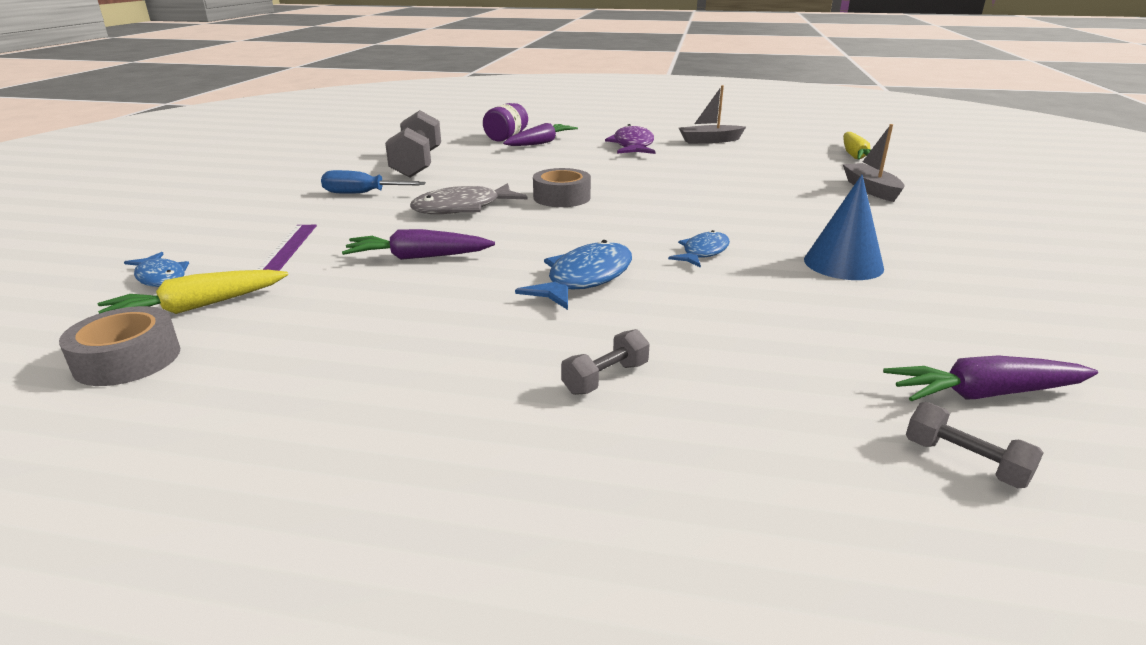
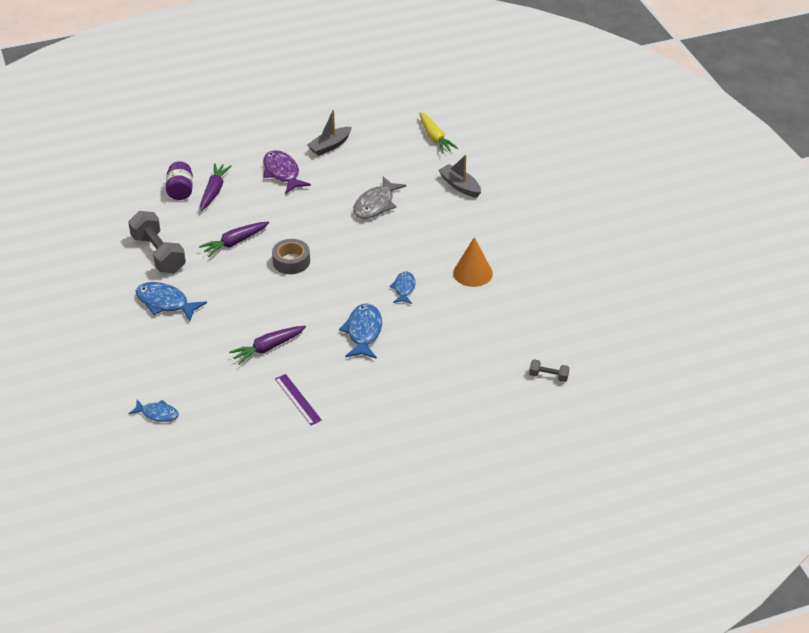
camera: 30 degrees left, 15 degrees up
grey tape [59,306,180,386] -> none
yellow carrot [98,270,288,314] -> none
purple ruler [257,225,317,271] -> purple ruler moved to [275,374,322,425]
blue screwdriver [321,170,426,194] -> blue fish [136,282,207,321]
grey fish [410,183,527,214] -> grey fish moved to [353,177,406,219]
grey dumbbell [561,329,650,395] -> none
blue cone [804,174,884,280] -> orange cone [453,237,493,287]
purple carrot [883,355,1098,401] -> purple carrot moved to [199,221,269,257]

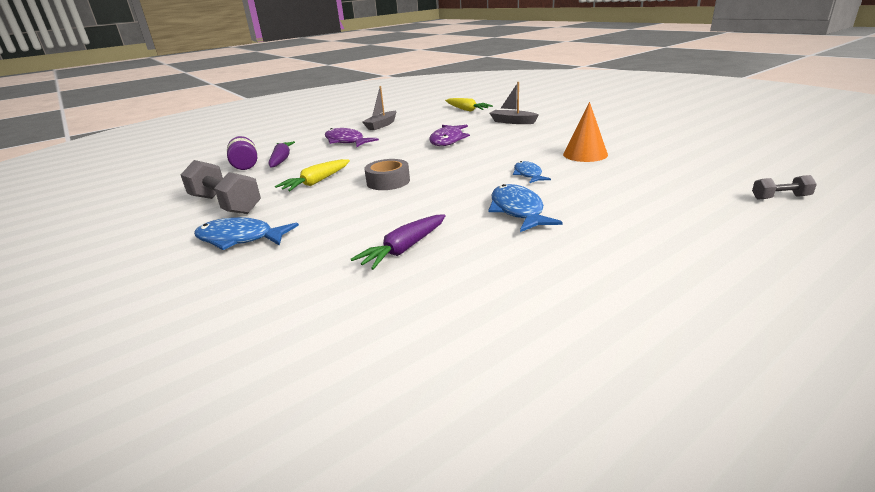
camera: 15 degrees left, 15 degrees down
blue fish [129,400,179,422] -> none
purple carrot [199,221,269,257] -> yellow carrot [275,159,350,191]
purple ruler [275,374,322,425] -> none
grey fish [353,177,406,219] -> purple fish [429,125,470,146]

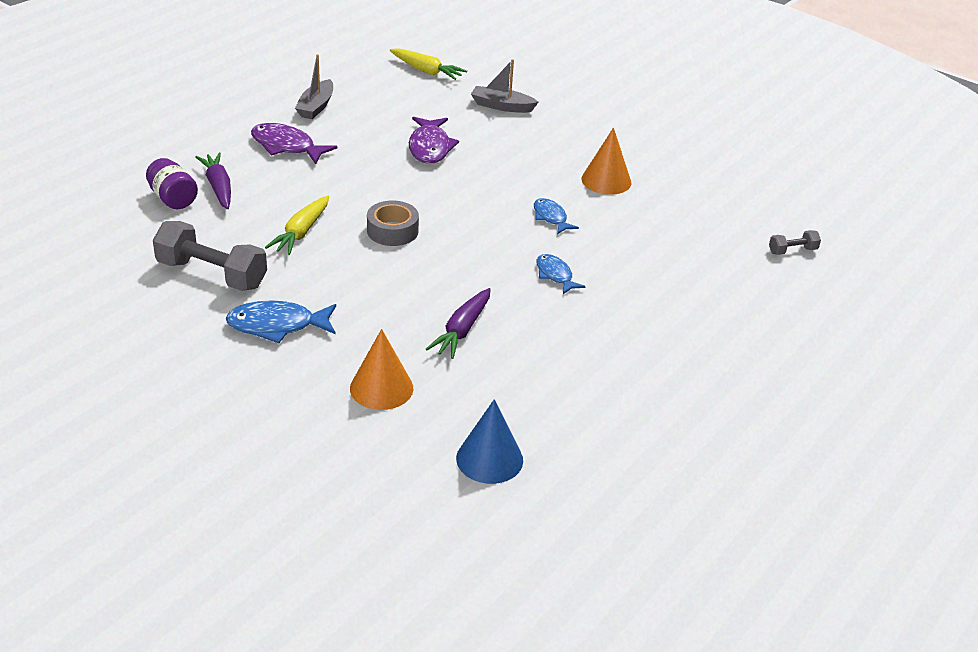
camera: 20 degrees left, 10 degrees up
blue fish [488,184,563,232] -> blue fish [537,254,586,294], size x0.63
none -> orange cone [350,329,413,410]
none -> blue cone [456,399,523,484]

